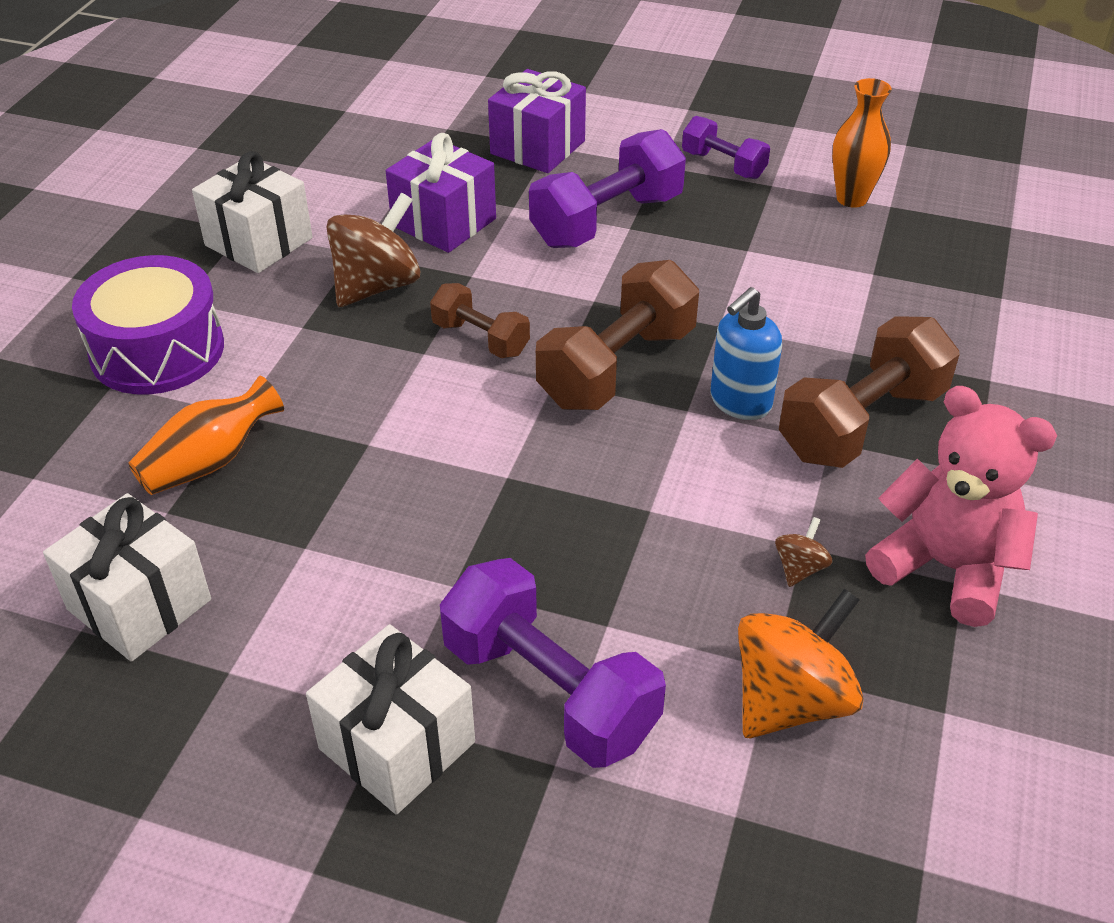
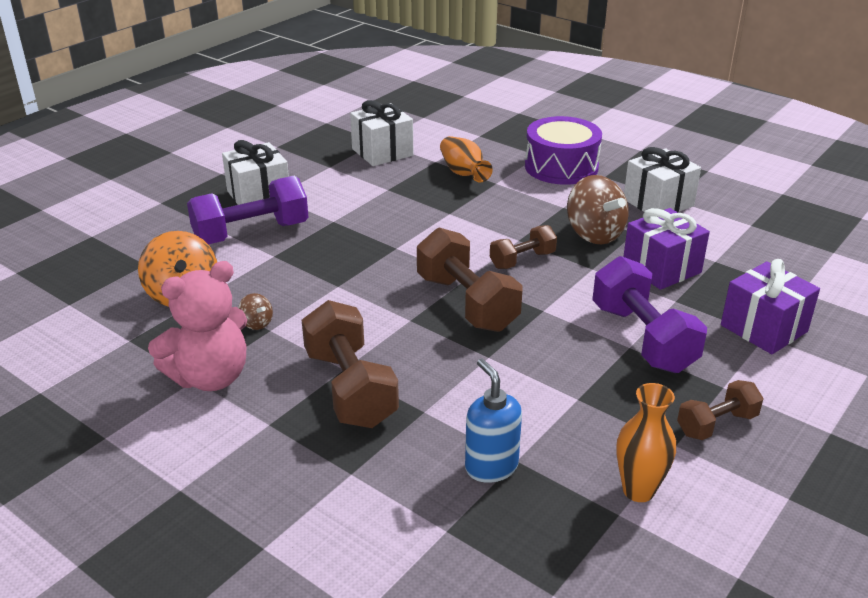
camera: 110 degrees right, 10 degrees down
purple dumbbell [682,116,770,179] -> brown dumbbell [677,380,764,440]
blue soap dispenser [710,287,782,420] -> blue soap dispenser moved to [465,359,522,483]

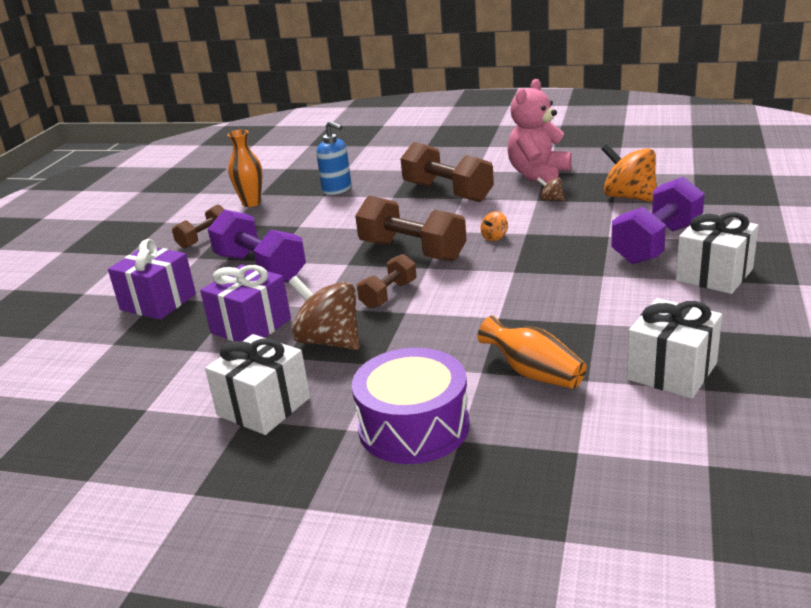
camera: 160 degrees right, 5 degrees down
none -> orange spinning top [481,211,508,241]

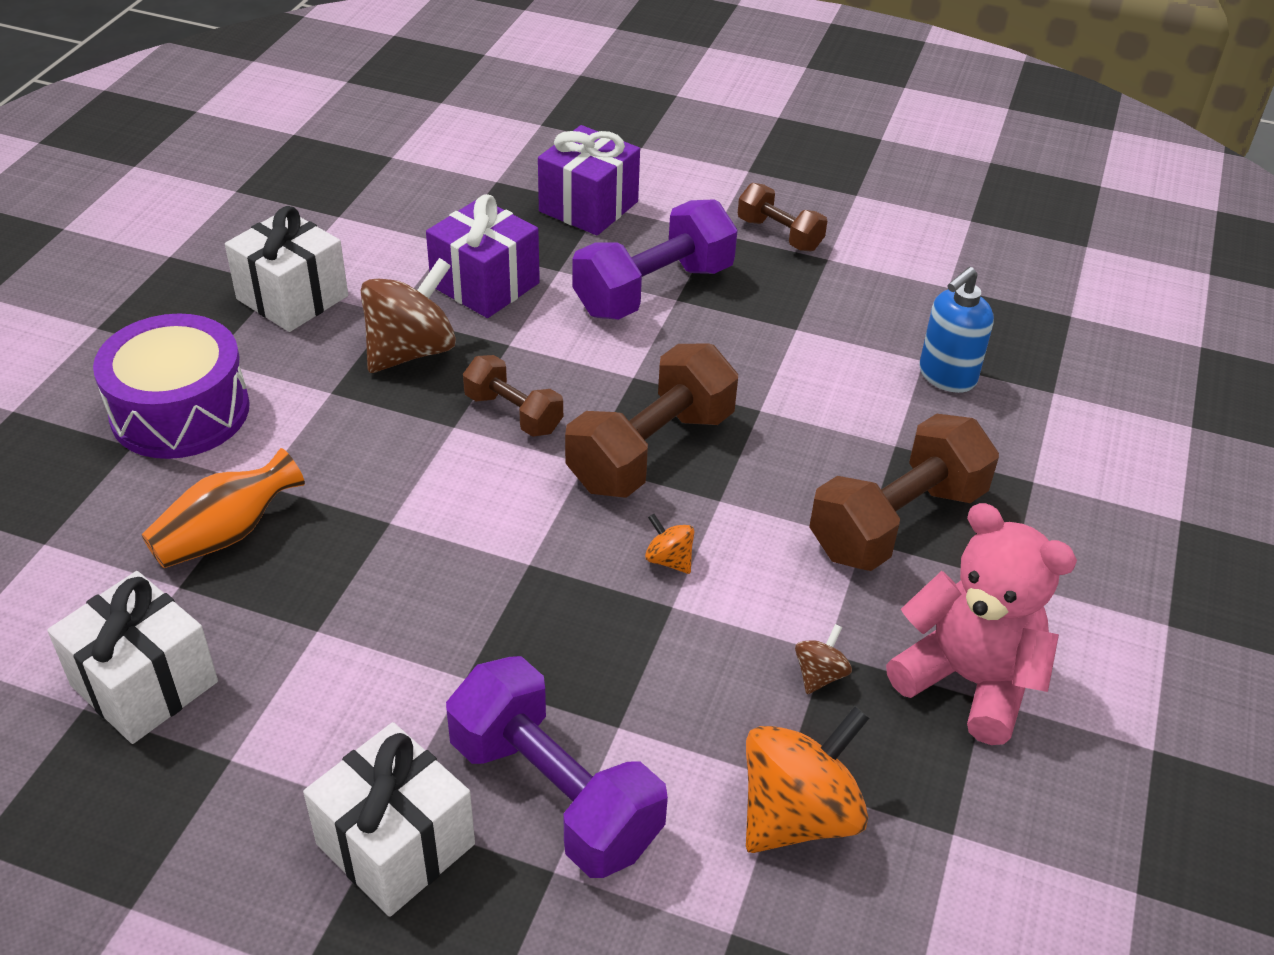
camera: 90 degrees right, 15 degrees up
orange vase [227,130,262,207] -> none

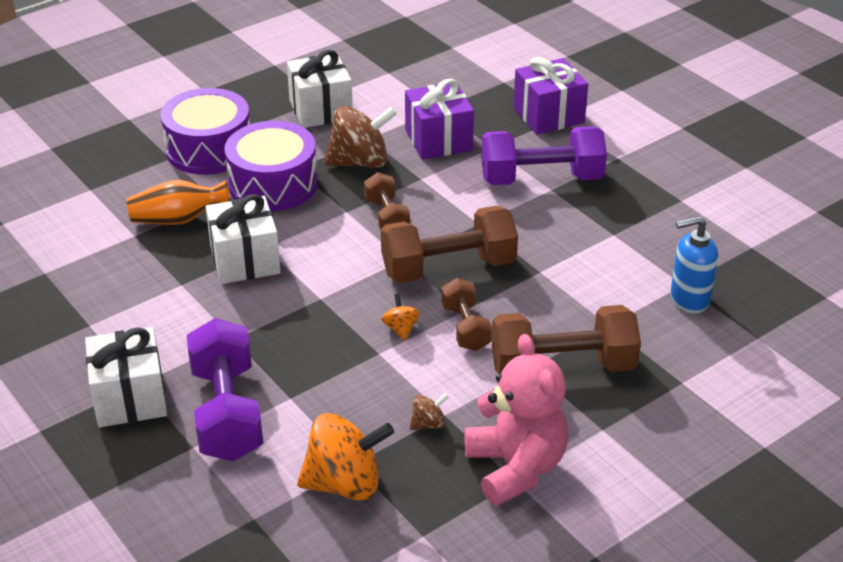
camera: 35 degrees right, 5 degrees down
white gift [47,571,218,744] -> white gift moved to [206,194,281,284]
brown dumbbell [738,183,827,252] -> brown dumbbell moved to [441,278,492,351]
none -> purple drum [224,121,318,211]

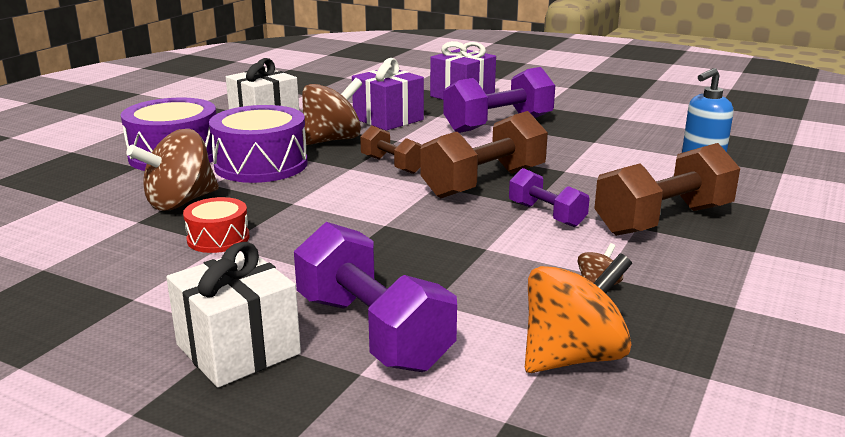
camera: 25 degrees left, 15 degrees down
orange vase [127,180,230,225] -> brown spinning top [126,129,219,210]
white gift [206,194,281,284] -> none
orange spinning top [381,294,420,341] -> none
brown dumbbell [441,278,492,351] -> purple dumbbell [509,168,590,227]
pink teddy bear [464,334,568,506] -> none
none -> red drum [183,197,250,253]

